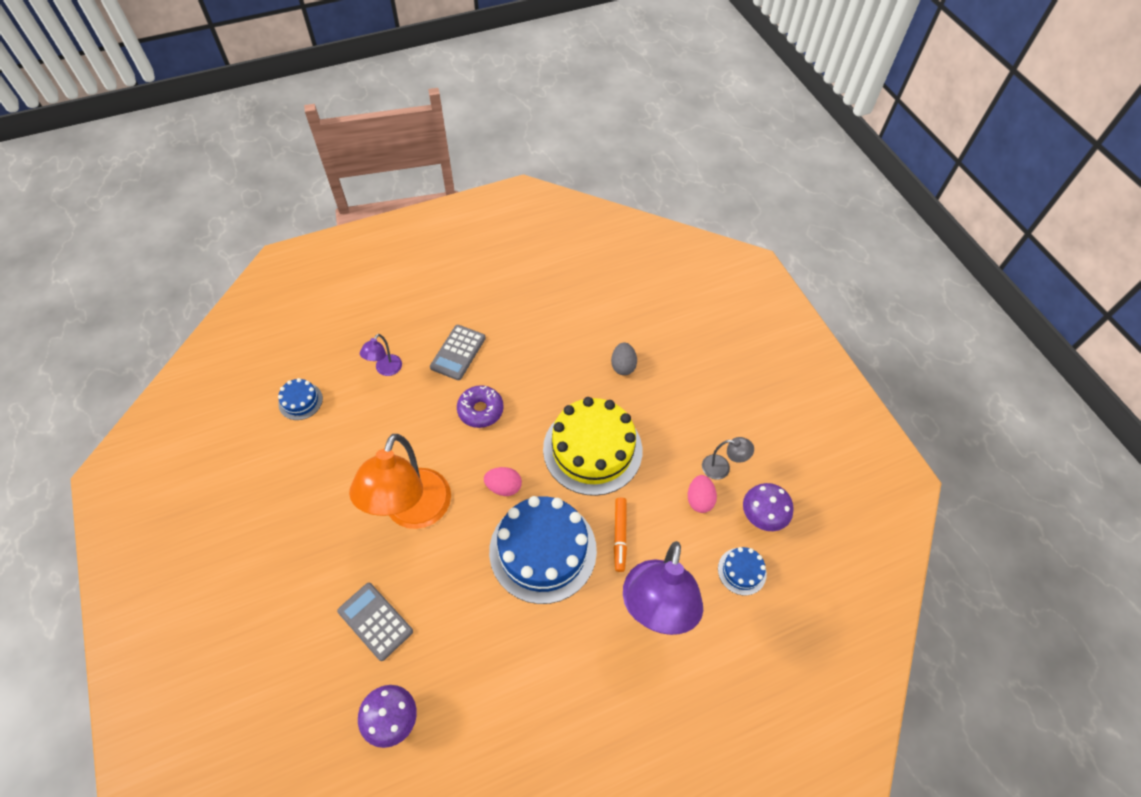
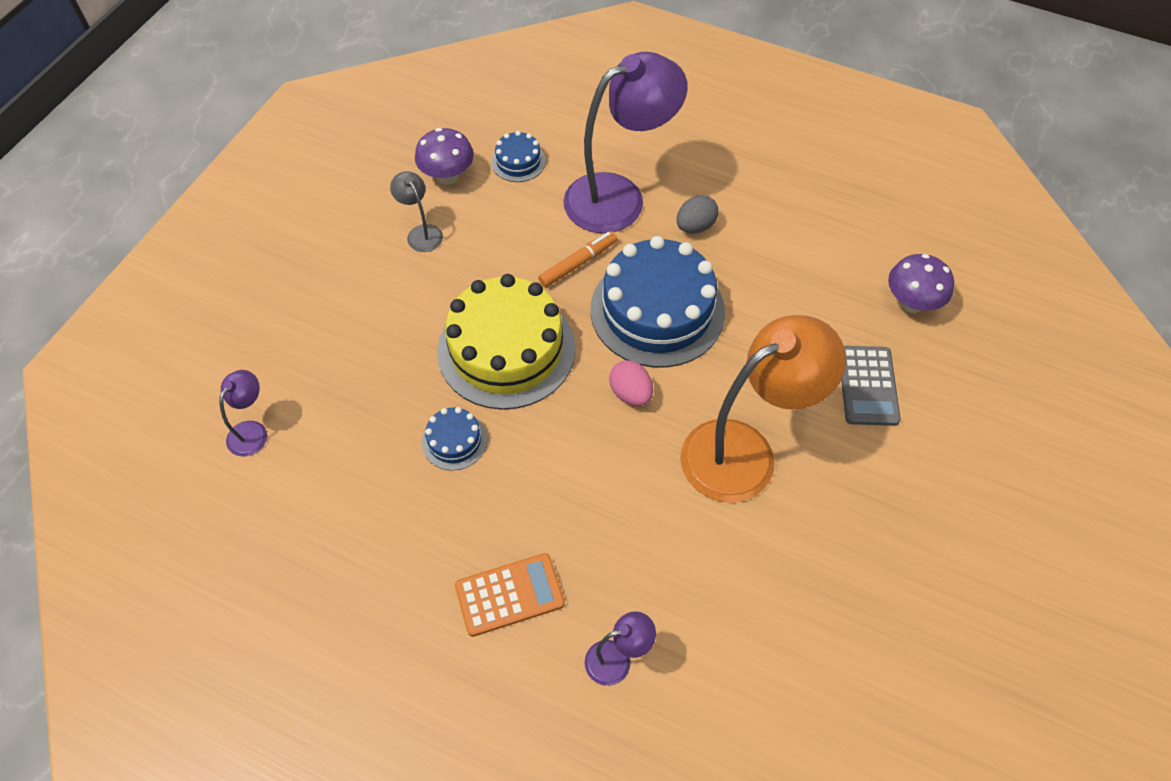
camera: 130 degrees left, 0 degrees up
blue cake [278,378,323,420] -> blue cake moved to [422,407,487,471]
grey calculator [430,325,486,380] -> orange calculator [455,553,565,637]
purple donut [457,385,504,428] -> none
grey egg [611,342,637,375] -> grey egg moved to [677,195,718,233]
pink egg [688,475,717,513] -> none
none -> purple lamp [219,370,267,456]

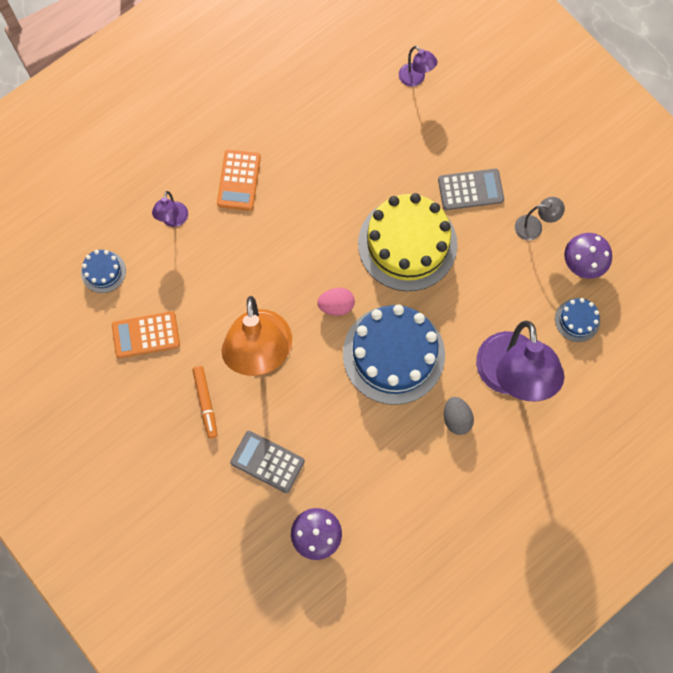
camera: 115 degrees right, 15 degrees up
blue cake [422,407,487,471] -> blue cake moved to [81,250,126,293]
orange marker [538,231,617,287] -> orange marker moved to [193,366,217,438]
none -> orange calculator [112,311,180,358]
none -> grey calculator [438,169,504,210]

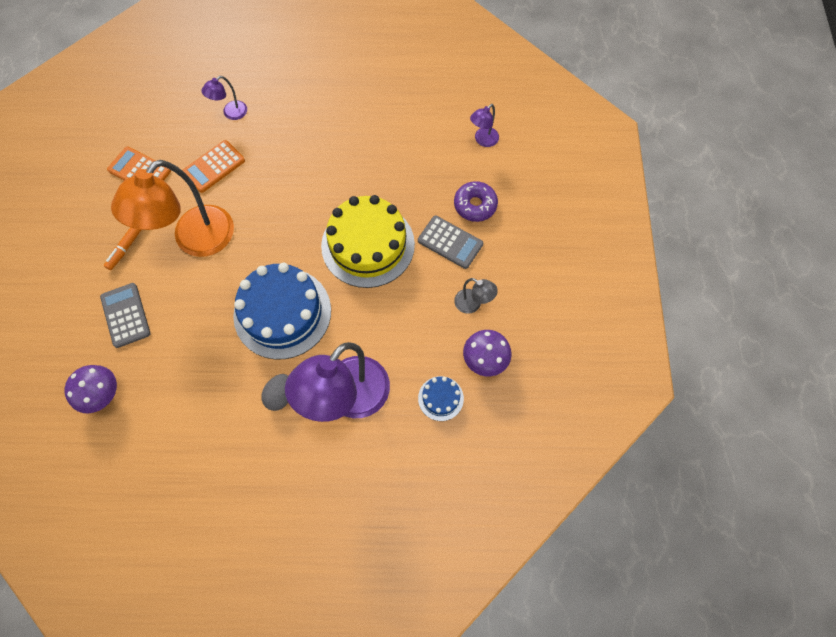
camera: 40 degrees right, 5 degrees down
blue cake [81,250,126,293] -> none
orange calculator [217,150,261,211] -> orange calculator moved to [182,140,245,193]
pink egg [317,288,355,316] -> none
purple lamp [399,46,437,87] -> purple lamp turned 45 degrees clockwise [470,104,499,147]
none -> purple donut [454,181,498,222]

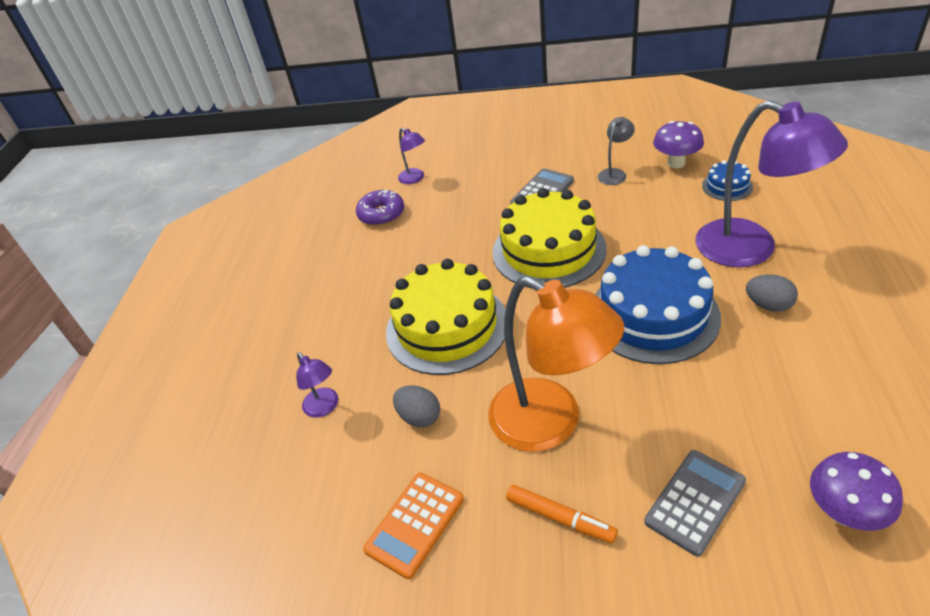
camera: 80 degrees left, 25 degrees down
grey calculator [100,283,150,348] -> grey calculator turned 150 degrees clockwise [644,450,746,557]
orange calculator [182,140,245,193] -> grey egg [393,385,440,427]
purple donut [454,181,498,222] -> purple donut moved to [356,189,404,226]
none -> yellow cake [386,259,506,375]

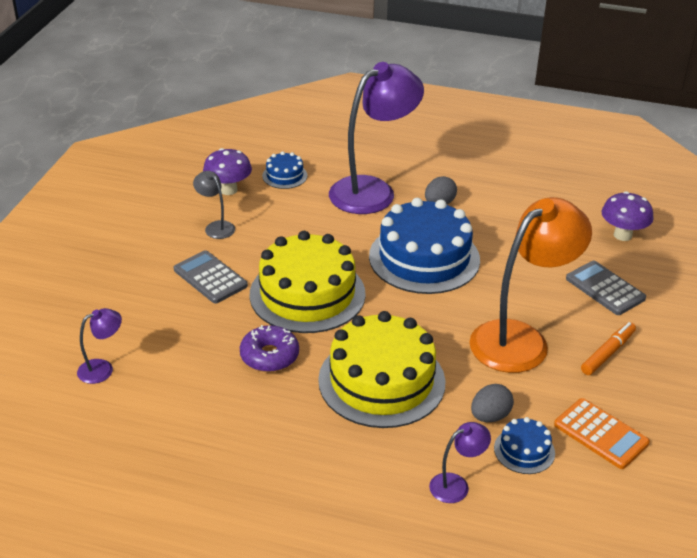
camera: 85 degrees left, 5 degrees down
purple donut [356,189,404,226] -> purple donut moved to [240,325,299,372]
none -> blue cake [494,417,555,474]

